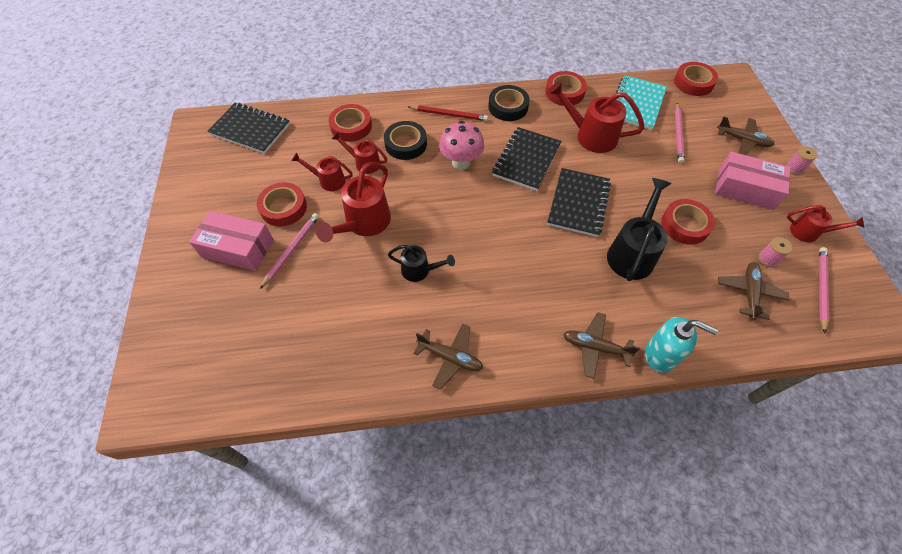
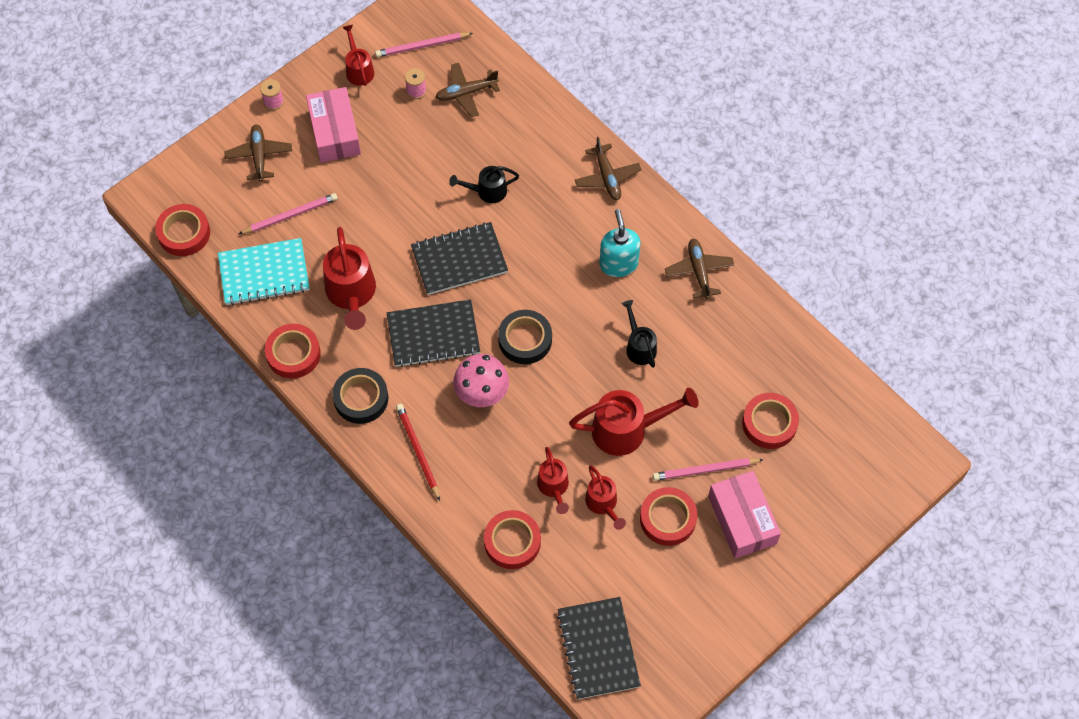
camera: 125 degrees left, 5 degrees up
black tape [384,121,427,160] -> black tape moved to [498,310,552,364]
black watering can [607,178,672,281] -> black watering can [449,166,519,203], size x0.59
turquoise soap dispenser [645,317,718,372] -> turquoise soap dispenser moved to [599,209,641,277]
red tape [661,199,715,245] -> red tape moved to [742,393,799,449]

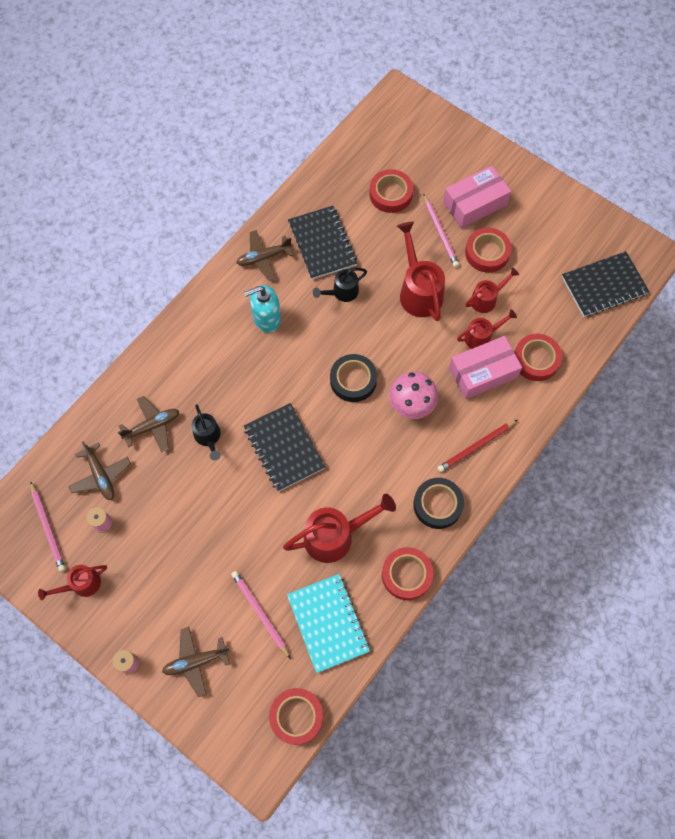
camera: 100 degrees left, 5 degrees up
pink box [306,87,361,163] -> pink box moved to [449,336,522,399]
black notebook [387,299,480,367] -> black notebook moved to [288,206,357,280]
brown plane [575,137,642,200] -> brown plane moved to [118,396,179,452]

